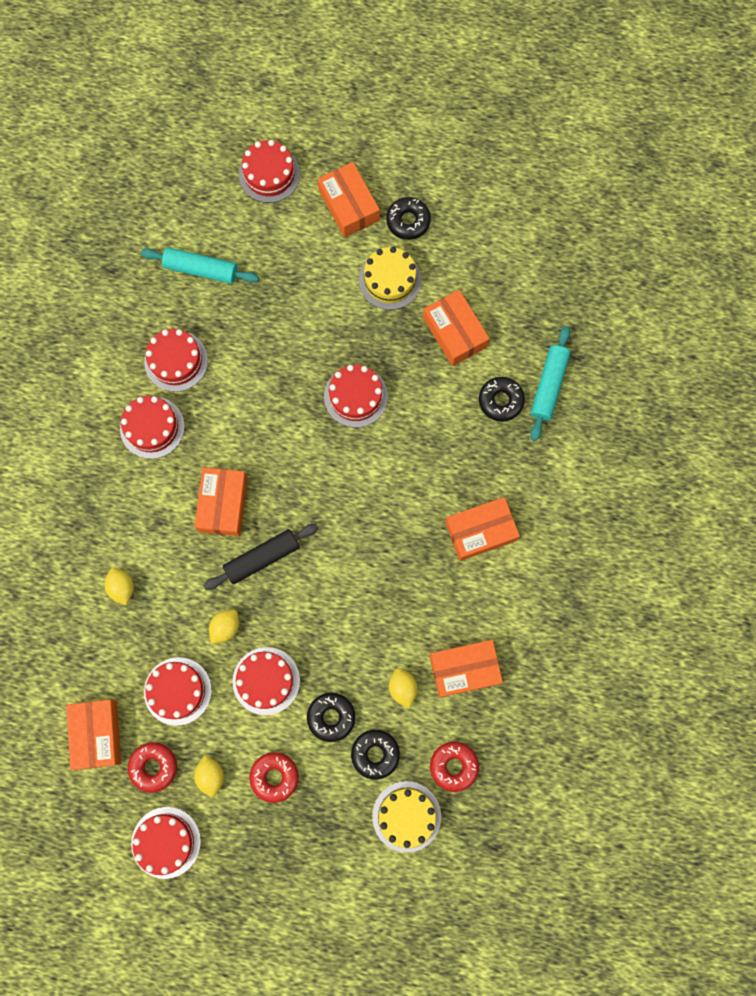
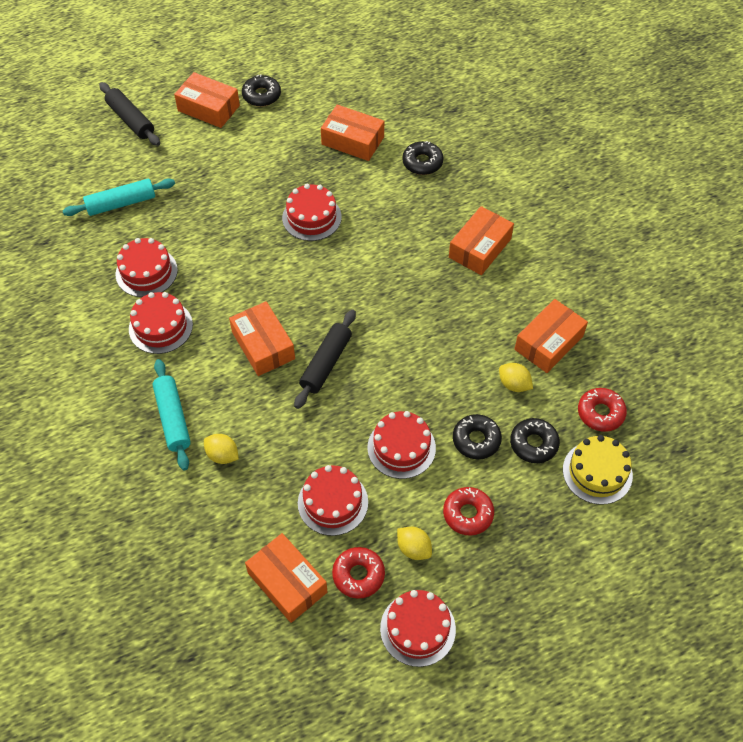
camera: 35 degrees left, 20 degrees down
yellow lemon [209,609,239,644] -> none
red cake [239,140,300,203] -> black rolling pin [99,82,160,146]
yellow cake [359,247,421,310] -> none
turquoise rolling pin [530,326,570,441] -> turquoise rolling pin moved to [152,359,191,470]

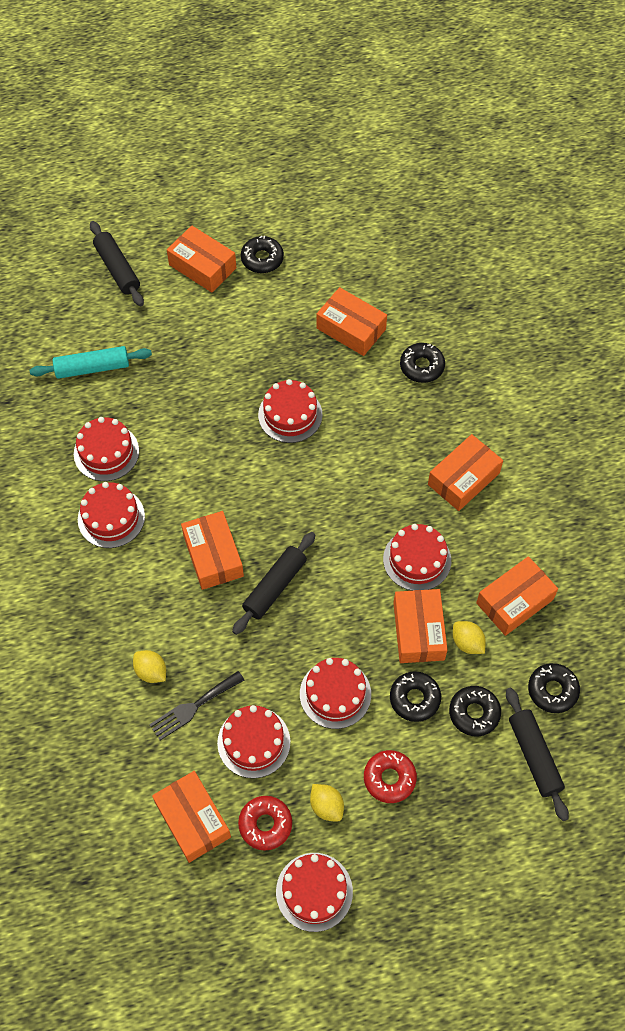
camera: 10 degrees right, 5 degrees up
turquoise rolling pin [152,359,191,470] -> none
yellow cake [563,435,633,505] -> black rolling pin [506,688,569,821]
red donut [578,388,627,432] -> black donut [528,663,580,713]
none -> black fork [149,671,244,741]
none -> red cake [383,524,451,591]
none -> orange box [393,589,448,663]

